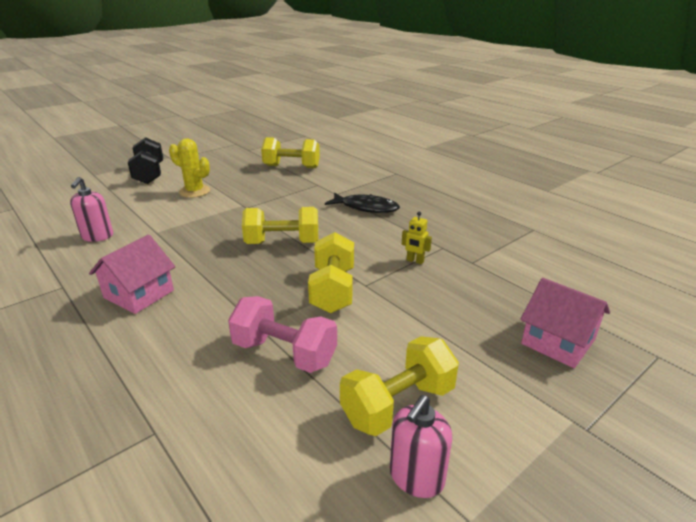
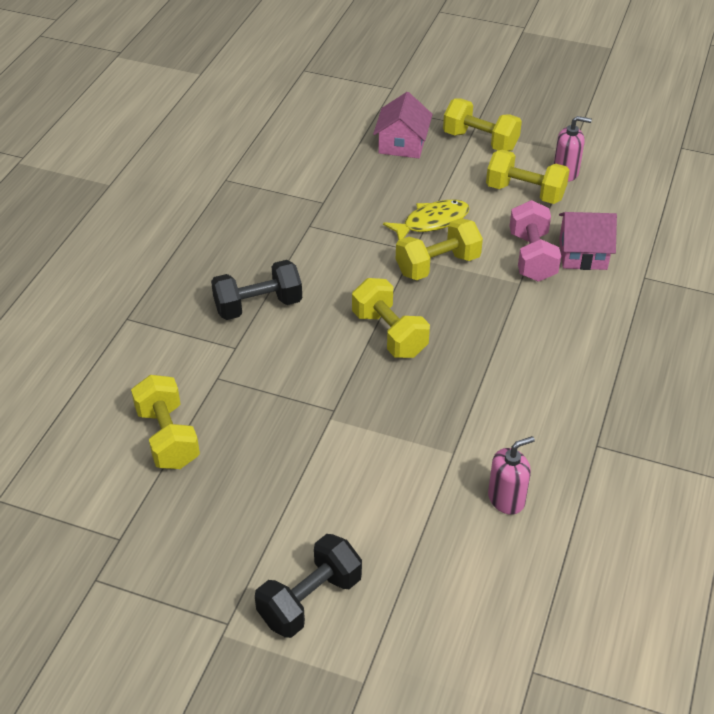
camera: 120 degrees left, 15 degrees up
pink house [89,235,175,314] -> pink house moved to [559,212,617,270]
yellow cactus [169,138,210,198] -> none
black fish [325,193,400,213] -> black dumbbell [211,260,302,320]
yellow robot [402,211,432,264] -> none
none -> yellow fish [383,200,470,240]
none -> yellow dumbbell [443,99,522,151]

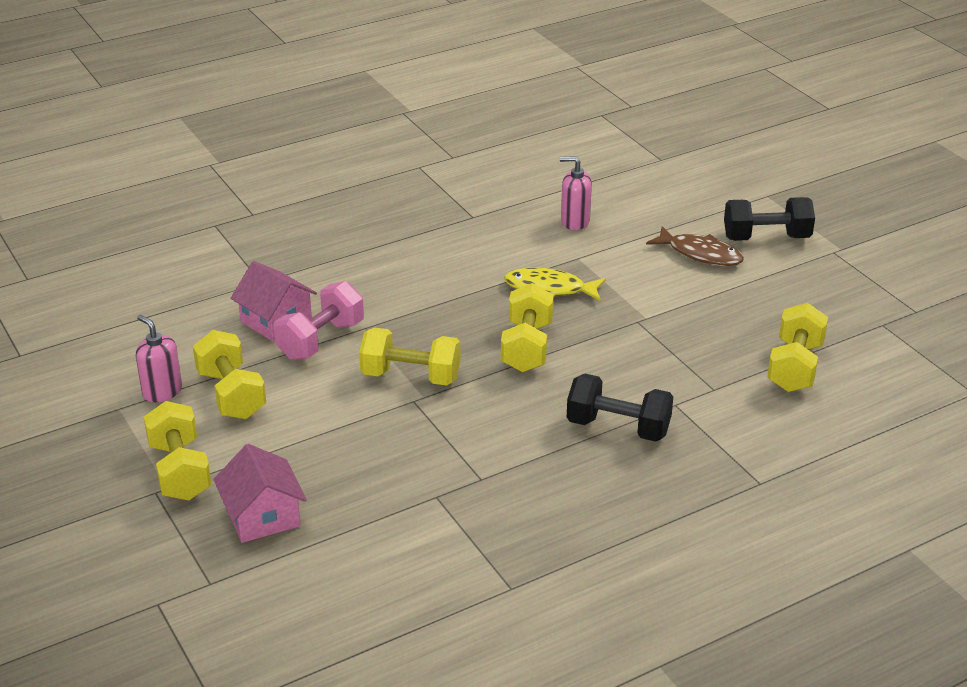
camera: 140 degrees left, 10 degrees down
pink house [373,92,433,158] -> pink house turned 75 degrees counterclockwise [214,444,307,543]
yellow fish [383,200,470,240] -> yellow fish moved to [504,268,606,301]
none -> brown fish [646,226,744,266]

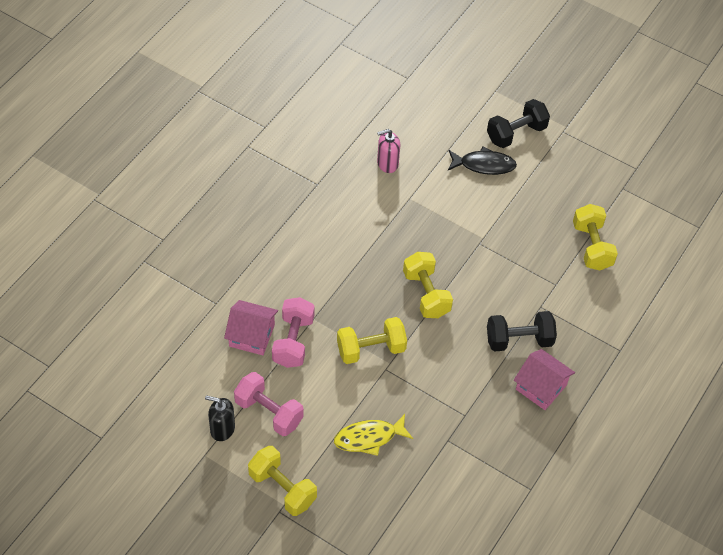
camera: 30 degrees left, 20 degrees up
pink soap dispenser [136,315,182,402] -> black soap dispenser [205,395,235,441]
yellow dumbbell [193,330,266,419] -> pink dumbbell [234,372,304,436]
pink house [214,444,307,543] -> pink house moved to [514,349,575,410]
yellow fish [504,268,606,301] -> yellow fish moved to [334,414,413,456]
brown fish [646,226,744,266] -> black fish [448,146,517,175]

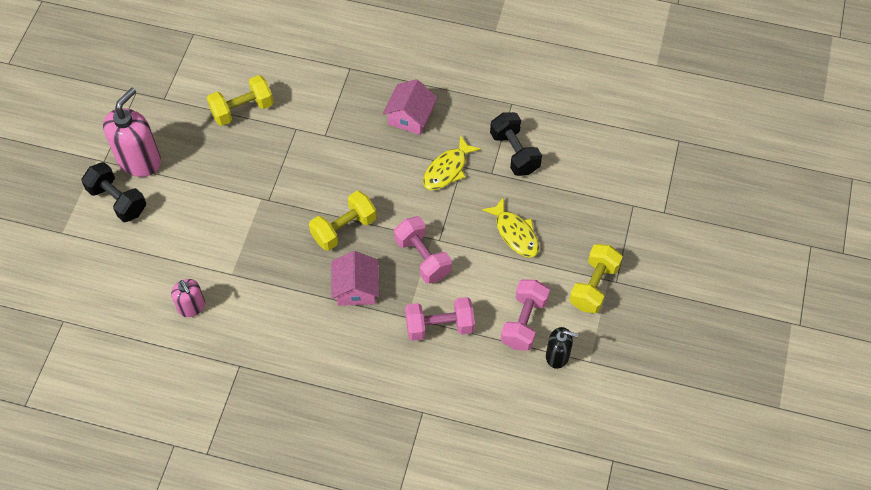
camera: 105 degrees left, 5 degrees up
black soap dispenser [205,395,235,441] -> black soap dispenser turned 75 degrees counterclockwise [546,327,578,369]
pink house [224,300,278,355] -> pink house moved to [331,251,379,306]
yellow dumbbell [337,317,407,364] -> pink dumbbell [394,216,452,284]
black fish [448,146,517,175] -> none
black dumbbell [487,311,557,352] -> black dumbbell moved to [490,112,542,176]
none -> pink soap dispenser [103,88,161,177]
none -> yellow fish [423,135,481,190]

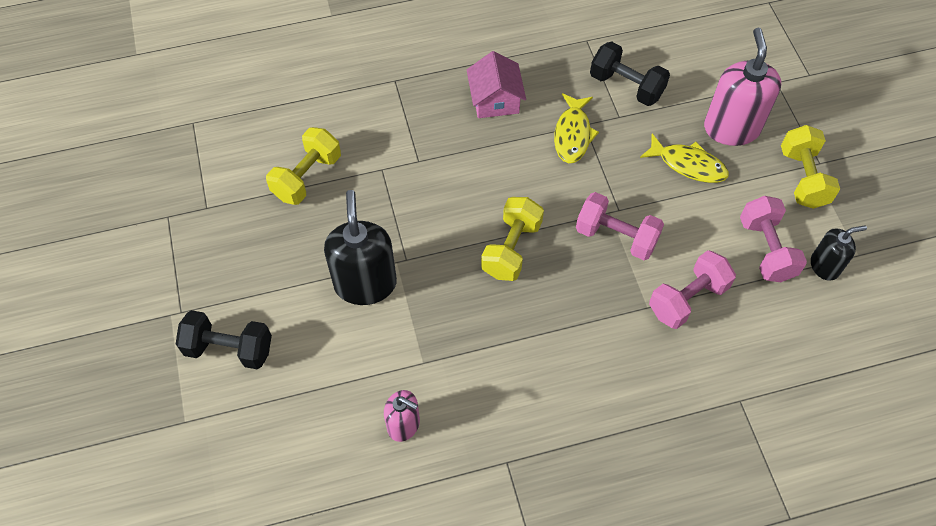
camera: 30 degrees left, 0 degrees up
pink soap dispenser [103,88,161,177] -> pink soap dispenser moved to [704,28,781,146]
pink house [331,251,379,306] -> none
none -> black soap dispenser [324,190,397,305]

